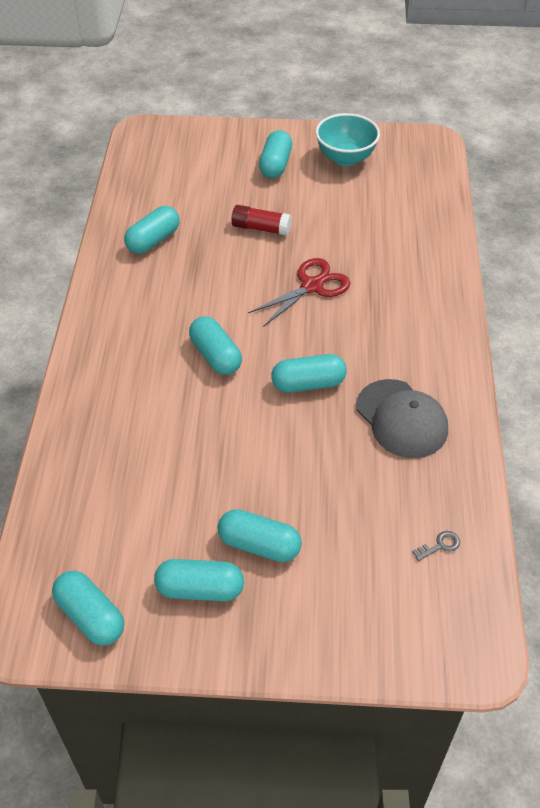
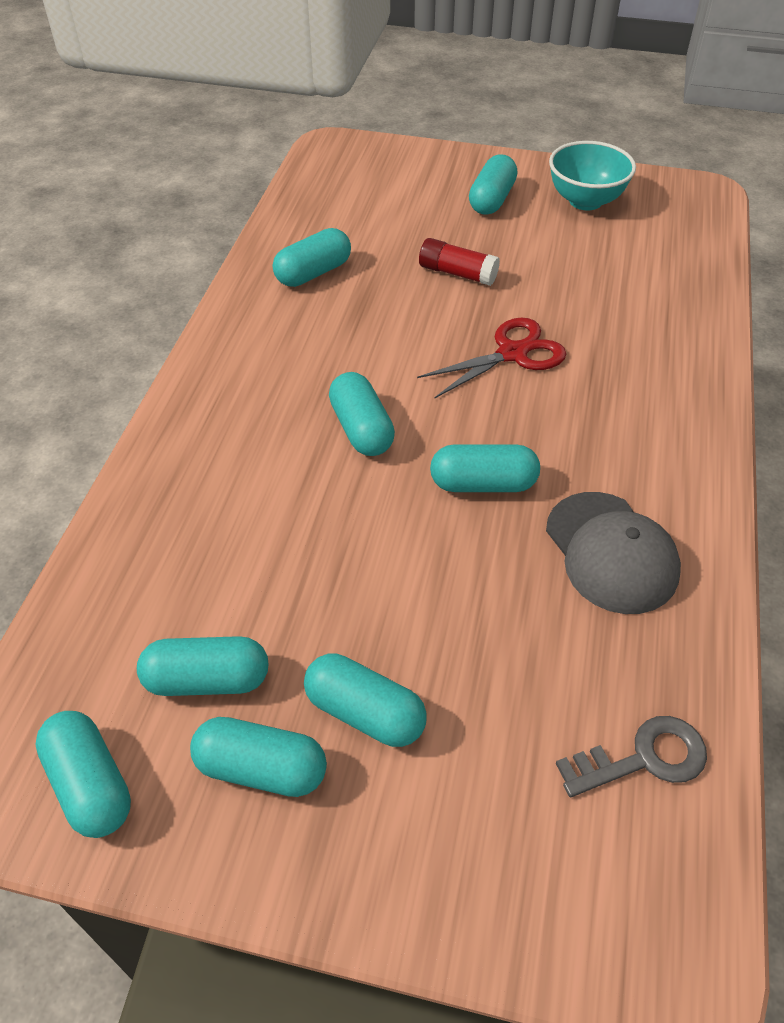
camera: 10 degrees right, 0 degrees up
grey key [412,531,460,561] -> grey key [556,716,707,797], size x1.91
none -> turquoise capsule [137,636,269,696]

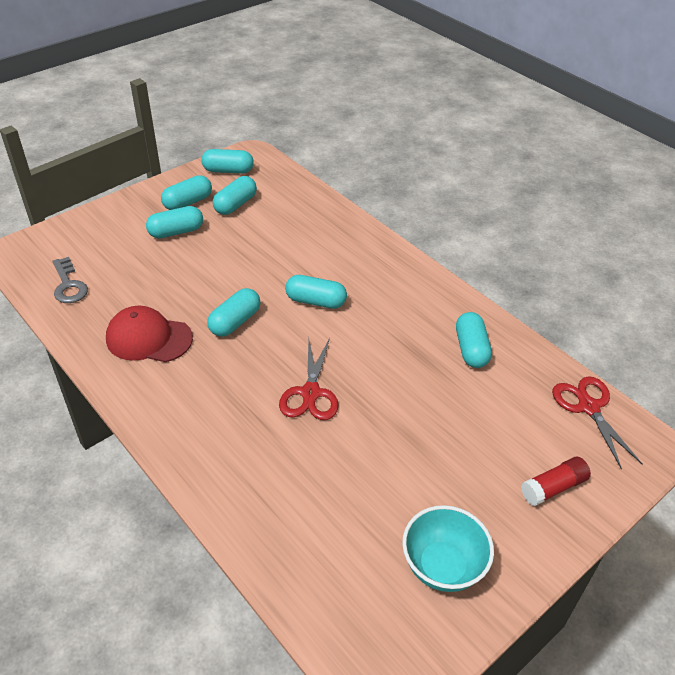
camera: 125 degrees right, 5 degrees down
red glue stick [419,238,500,286] -> red glue stick moved to [521,457,591,506]
turquoise capsule [469,155,517,215] -> none
grey cap [546,492,681,614] -> red cap [106,306,193,362]
grey key [556,716,707,797] -> grey key turned 45 degrees counterclockwise [53,257,88,303]
none -> red scissors [552,376,642,470]

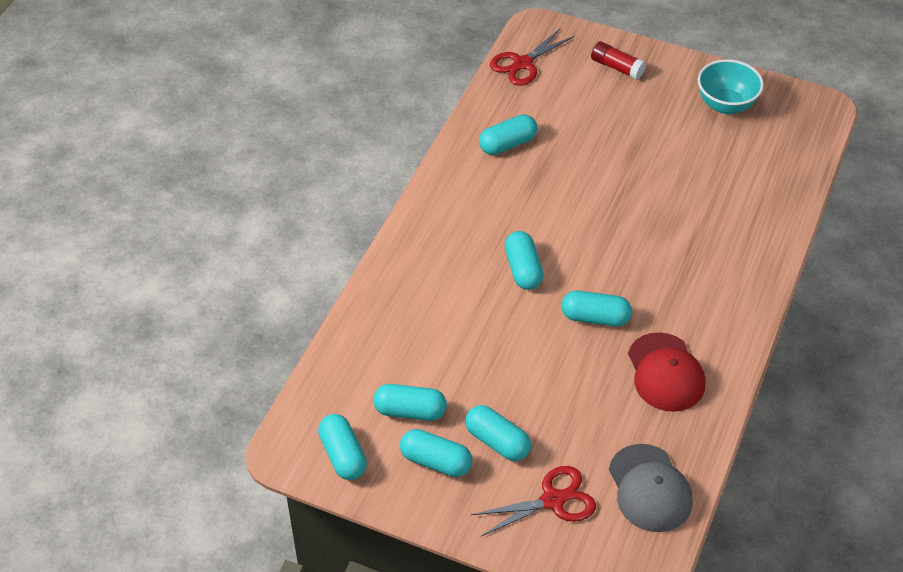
camera: 115 degrees left, 5 degrees up
grey key [53,257,88,303] -> grey cap [609,444,693,532]
red scissors [279,338,339,420] -> red scissors moved to [471,466,596,537]

